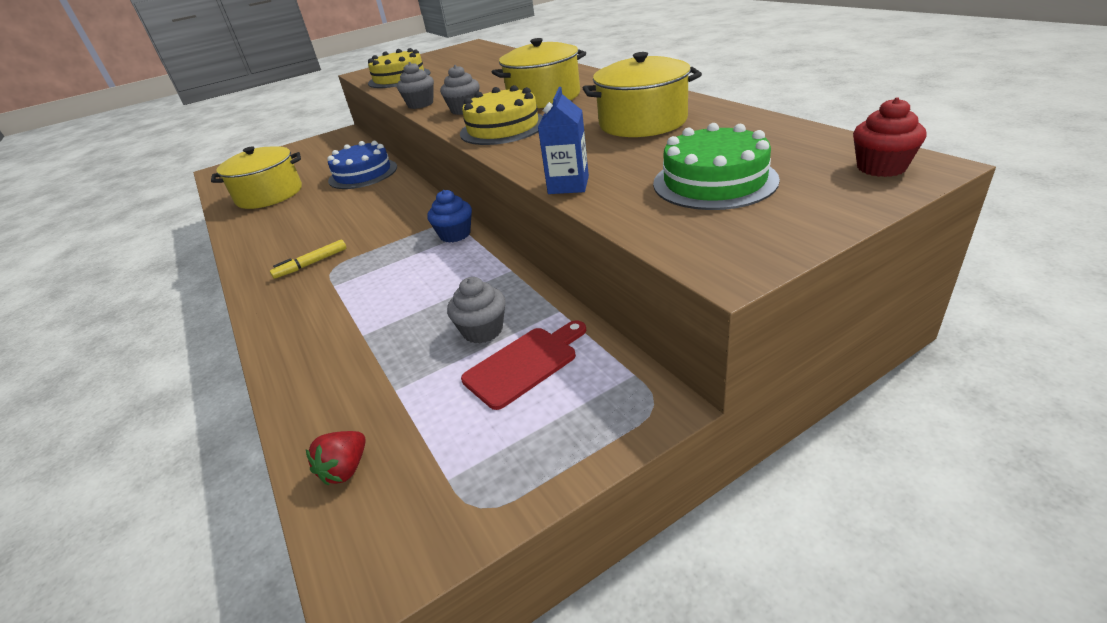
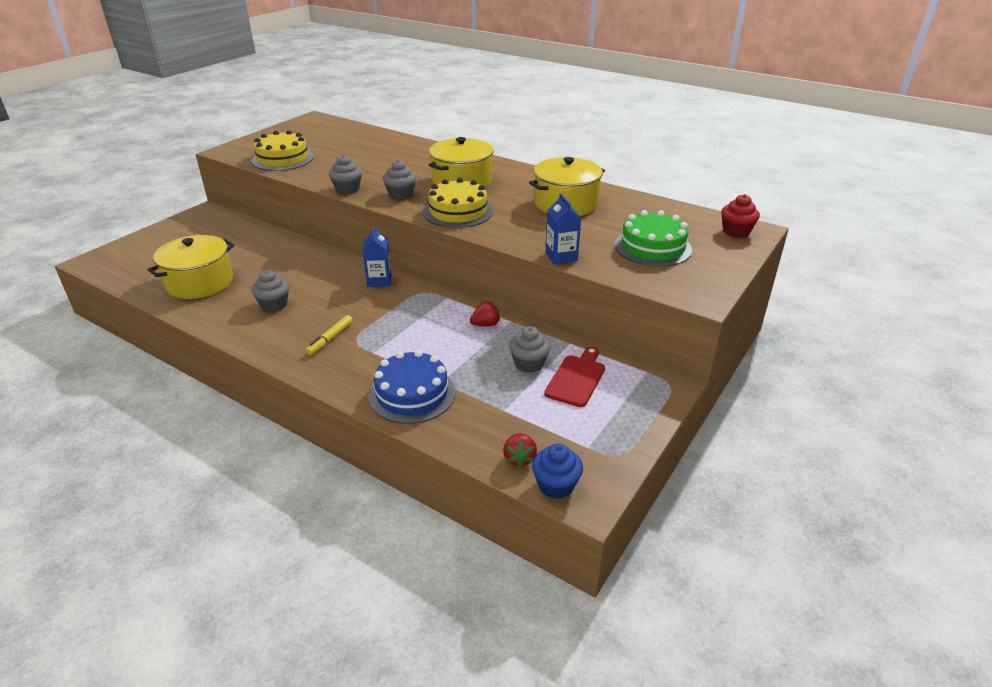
camera: 30 degrees left, 0 degrees up
blue cake [327,141,397,189] -> blue cake moved to [368,350,456,424]
blue cupcake [427,190,472,243] -> blue cupcake moved to [532,443,583,499]
none -> grey cupcake [251,270,289,312]
none -> blue carton [362,226,391,287]
none -> red strawberry [470,301,500,326]

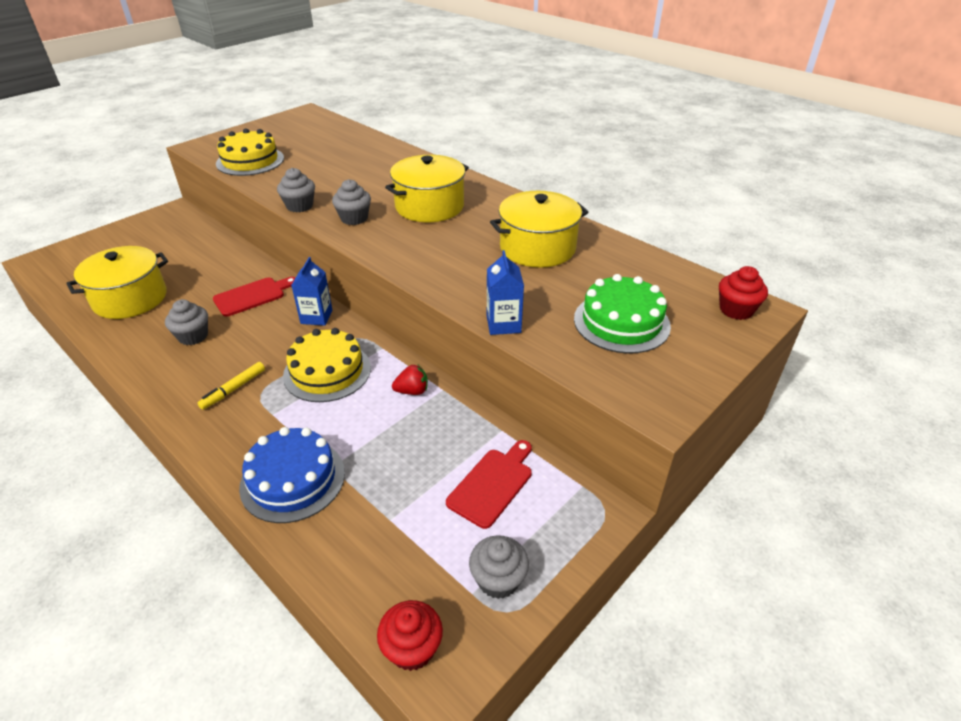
camera: 10 degrees right, 5 degrees up
yellow cake [423,178,493,228] -> yellow cake moved to [283,328,371,402]
red strawberry [503,433,537,468] -> none
grey cupcake [509,326,551,373] -> grey cupcake moved to [469,535,529,599]
blue cupcake [532,443,583,499] -> red cupcake [377,600,443,671]
none -> red cutting board [213,277,296,317]

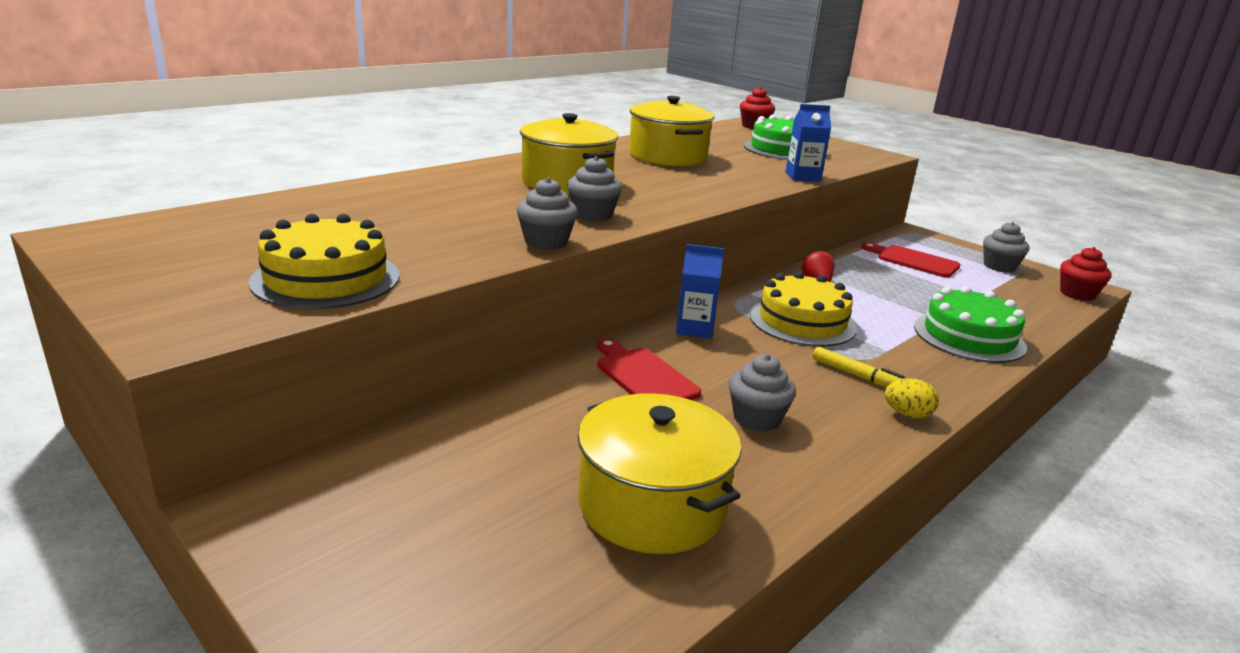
camera: 90 degrees left, 15 degrees down
blue cake [239,427,345,523] -> green cake [914,286,1027,363]
none -> yellow egg [885,378,939,418]

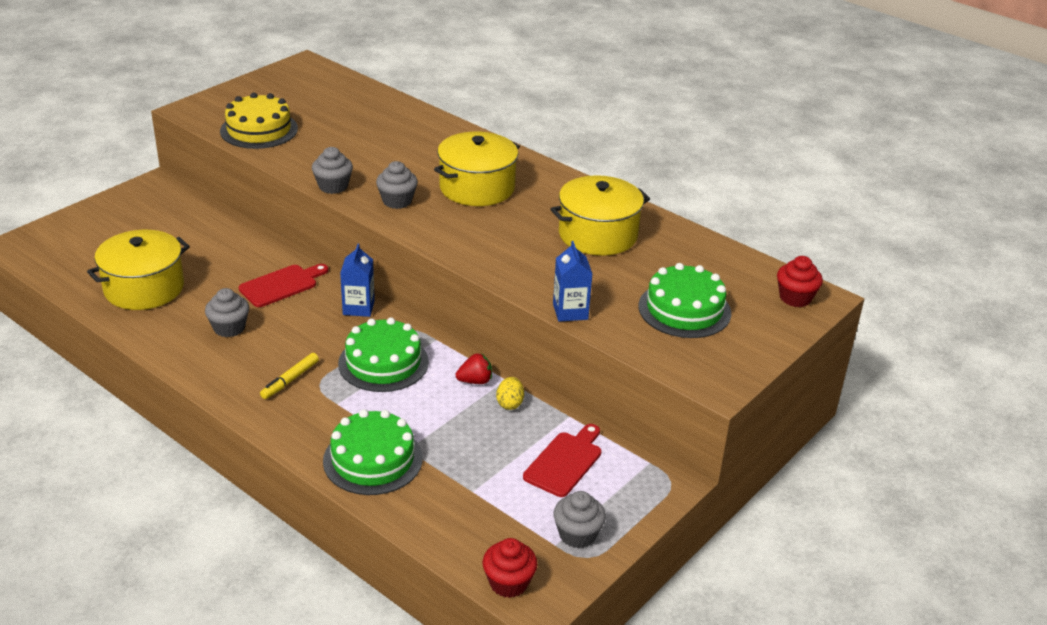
camera: 85 degrees right, 10 degrees up
yellow cake [750,271,857,347] -> green cake [338,317,429,392]
yellow egg [885,378,939,418] -> yellow egg moved to [496,377,524,410]

